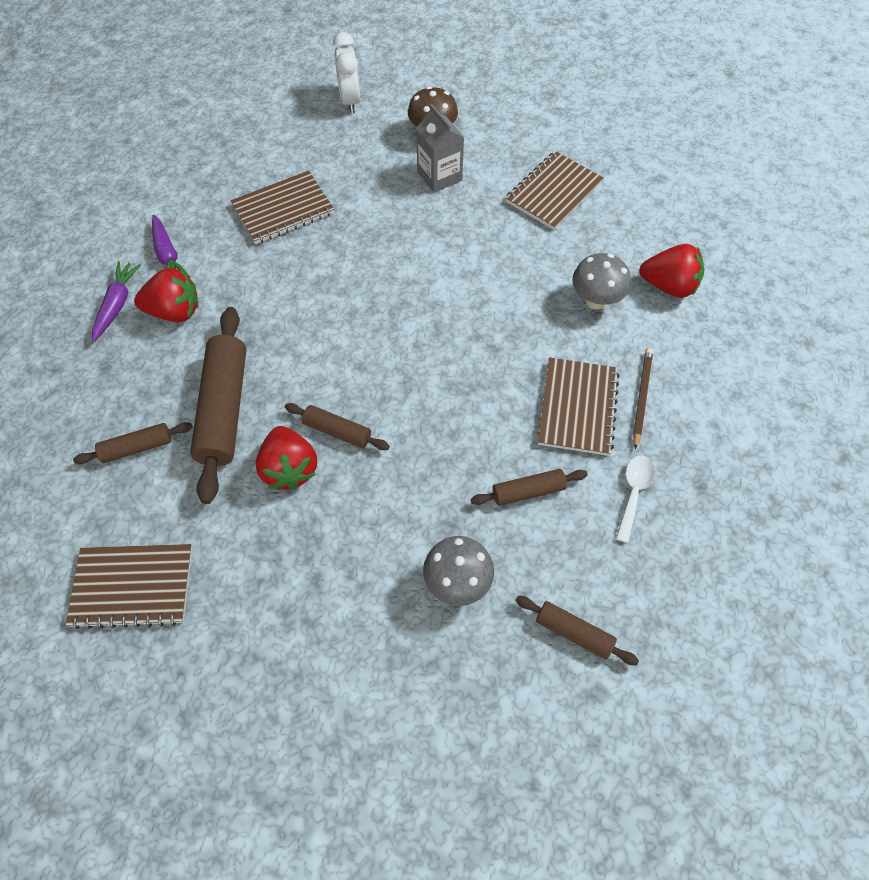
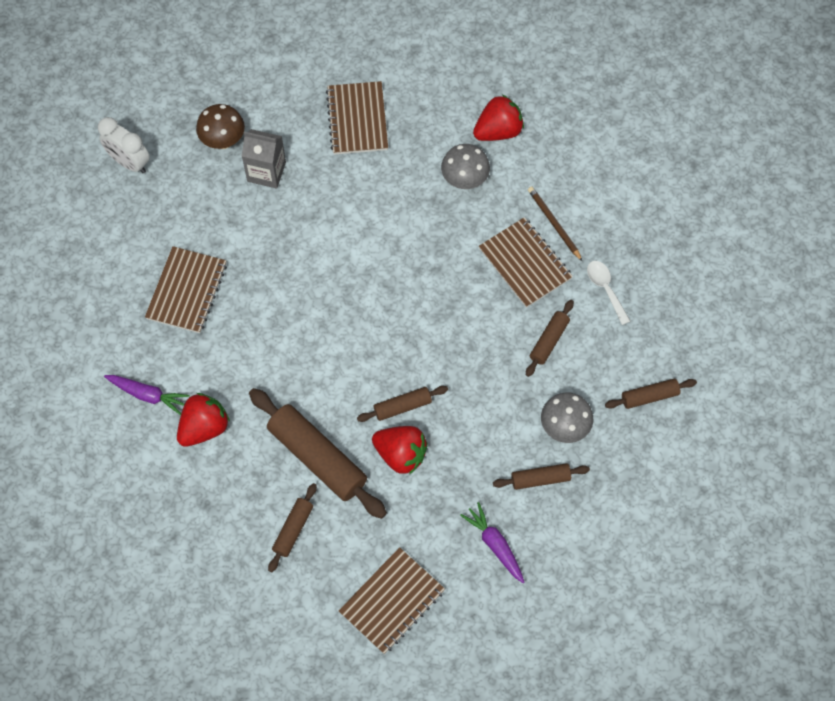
camera: 45 degrees left, 5 degrees up
purple carrot [92,261,141,341] -> purple carrot moved to [460,502,524,583]
none -> brown rolling pin [493,463,590,490]

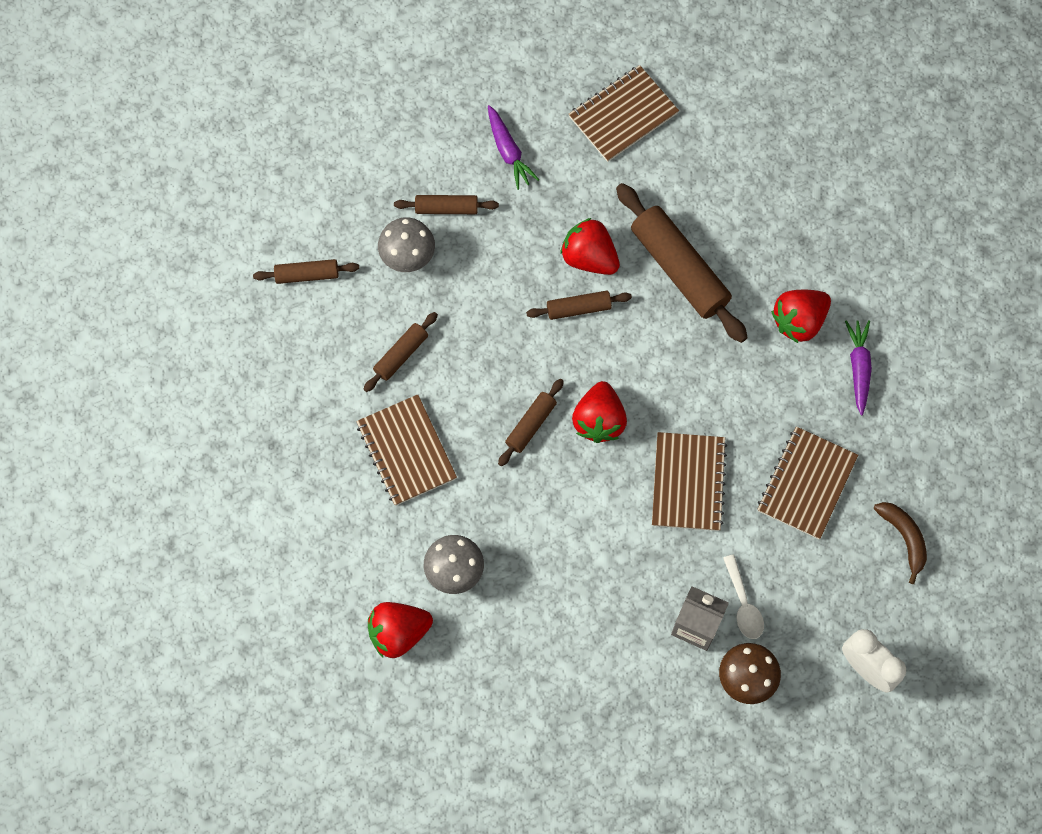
camera: 170 degrees left, 5 degrees up
purple carrot [104,375,189,415] -> purple carrot turned 60 degrees clockwise [845,320,872,415]
brown rolling pin [268,483,317,572] -> brown rolling pin moved to [498,379,564,466]
brown notebook [326,81,388,155] -> brown notebook moved to [652,432,727,531]
brown pencil [528,186,582,261] -> none
white spoon [587,261,630,325] -> white spoon moved to [723,555,764,639]
none -> red strawberry [572,381,627,443]
none -> brown banana [874,502,927,584]

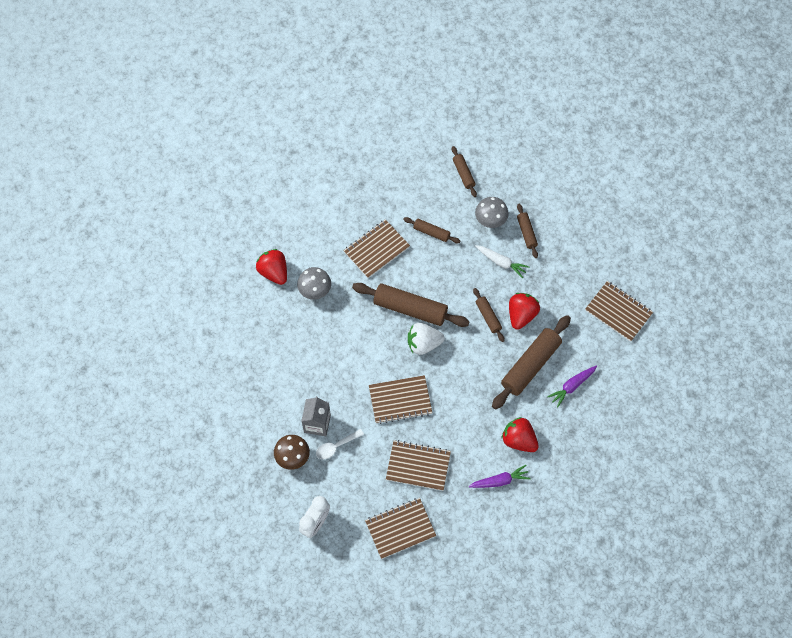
camera: 75 degrees right, 5 degrees down
purple carrot [488,105,539,190] -> purple carrot moved to [547,366,597,408]
brown rolling pin [498,379,564,466] -> brown rolling pin [352,283,470,327], size x1.93
red strawberry [572,381,627,443] -> white strawberry [408,323,445,355]
brown banana [874,502,927,584] -> brown notebook [365,498,436,559]
none -> white carrot [475,245,529,278]

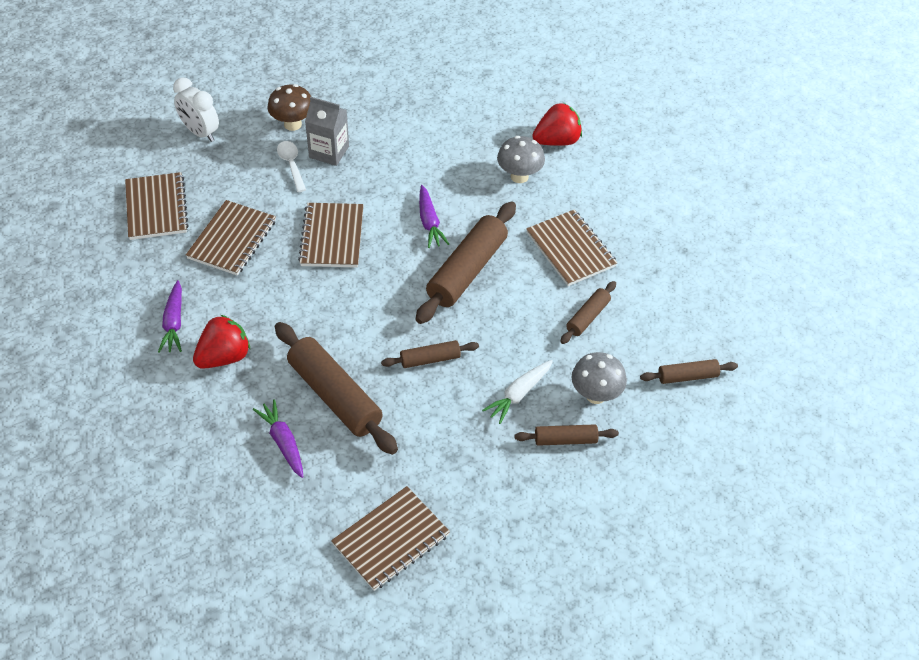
camera: 100 degrees right, 15 degrees down
white strawberry [408,323,445,355] -> none
red strawberry [509,293,540,330] -> none
none -> purple carrot [419,185,449,248]

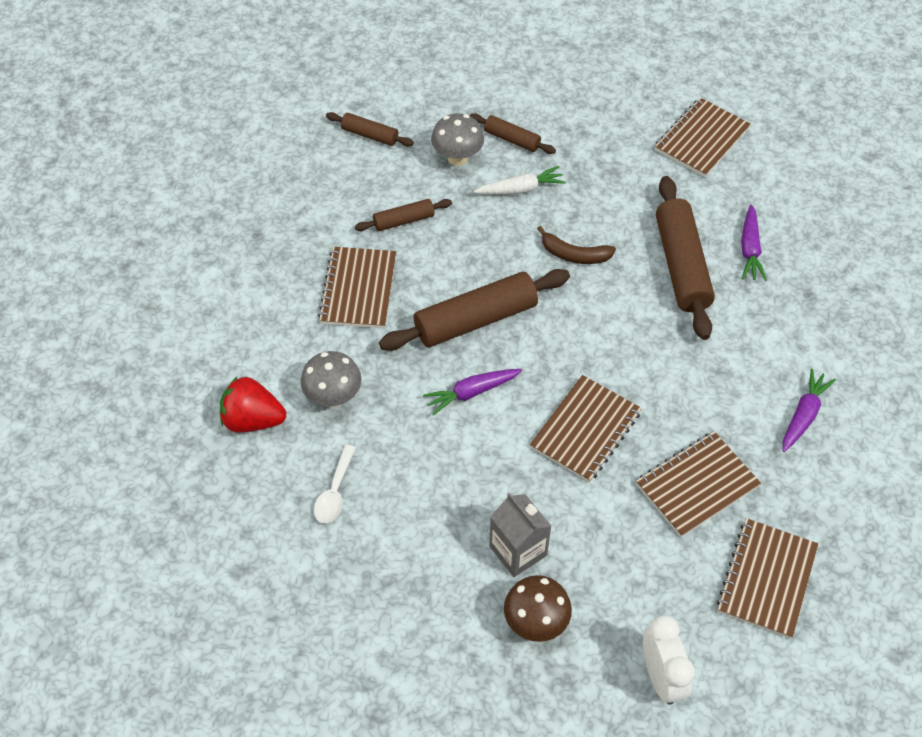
camera: 145 degrees left, 5 degrees up
red strawberry [193,315,250,369] -> none
white spoon [277,141,306,192] -> white spoon moved to [314,444,356,523]
brown notebook [331,486,450,591] -> brown notebook turned 45 degrees counterclockwise [655,97,751,177]
brown rolling pin [381,340,479,368] -> brown banana [537,226,616,264]
purple carrot [419,185,449,248] -> purple carrot turned 135 degrees counterclockwise [423,369,522,416]

